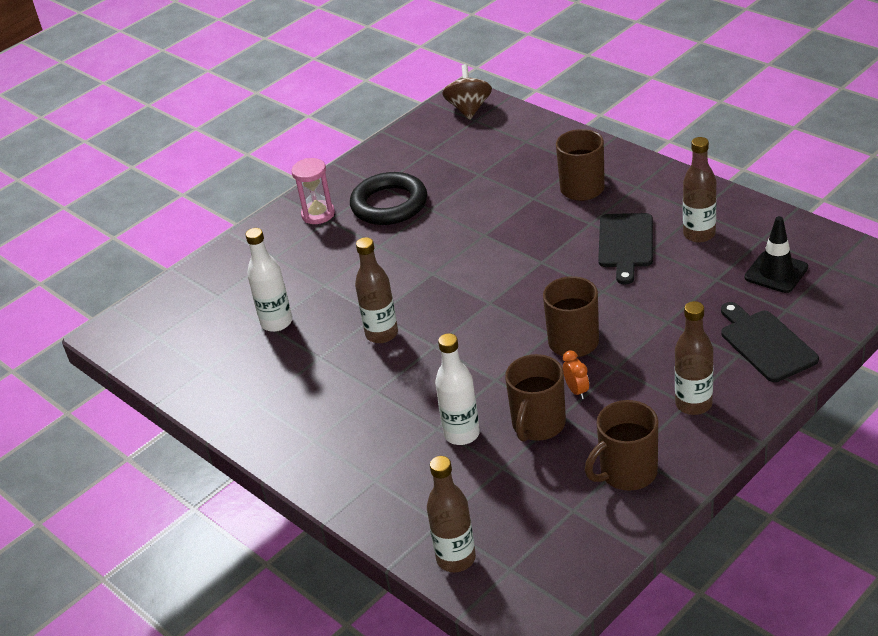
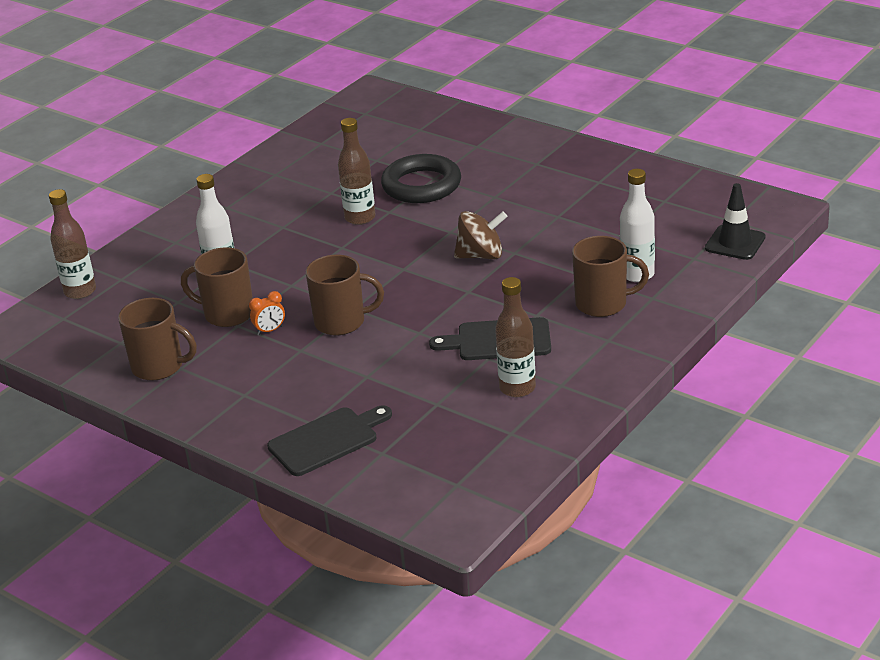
camera: 80 degrees right, 5 degrees down
white bottle [246,228,292,332] -> white bottle moved to [620,169,655,282]
pink hourglass [291,158,335,224] -> none
black ring [350,172,427,225] -> black ring moved to [381,154,461,203]
brown spinning top [442,64,492,120] -> brown spinning top moved to [454,211,508,259]
brown mug [585,400,658,491] -> brown mug turned 150 degrees clockwise [118,298,197,381]
brown bottle [675,301,713,415] -> none
black traffic cone [745,216,808,293] -> black traffic cone moved to [705,183,765,260]

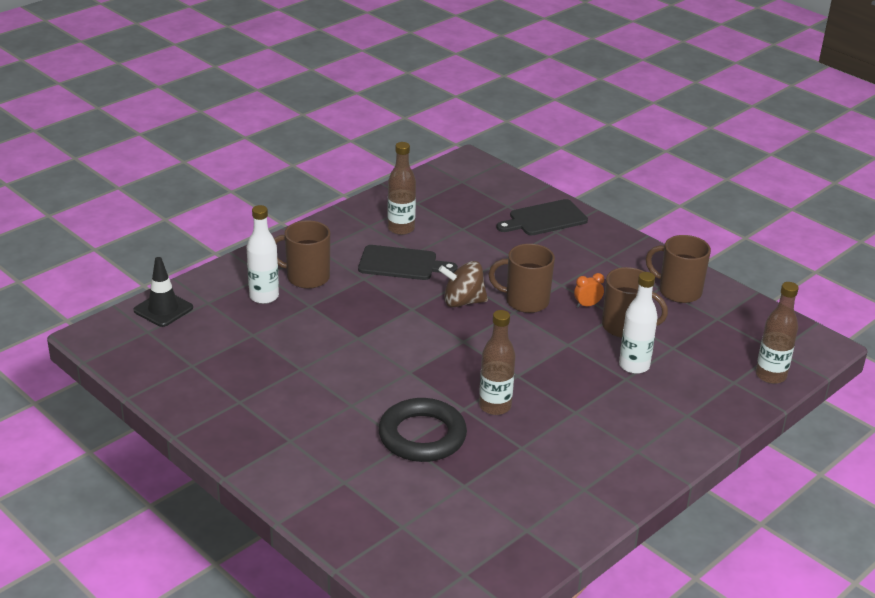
camera: 175 degrees left, 0 degrees up
brown spinning top [454,211,508,259] -> brown spinning top moved to [438,261,488,307]

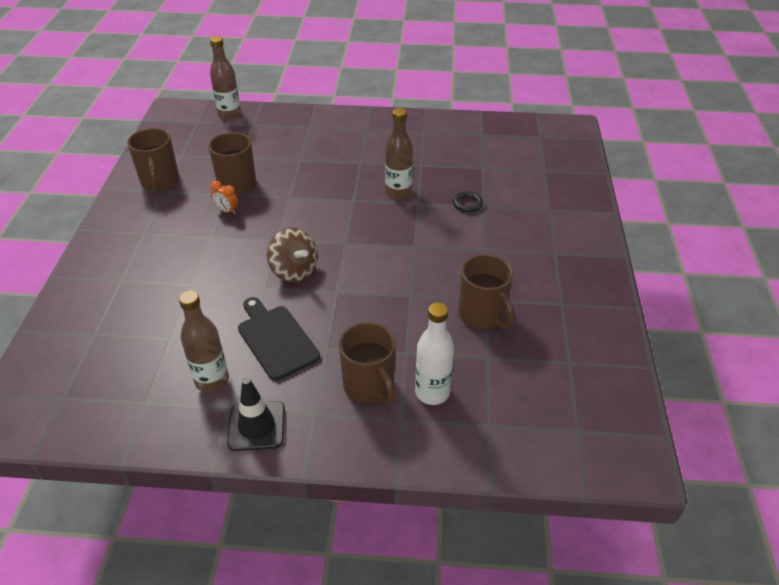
camera: 130 degrees left, 10 degrees up
black traffic cone [134,257,193,327] -> black traffic cone moved to [227,377,285,451]
black ring [378,398,467,462] -> black ring [453,191,483,213], size x0.43
brown mug [489,244,555,313] -> brown mug moved to [459,254,514,329]
black cutting board [496,199,588,235] -> none
white bottle [619,272,658,374] -> none

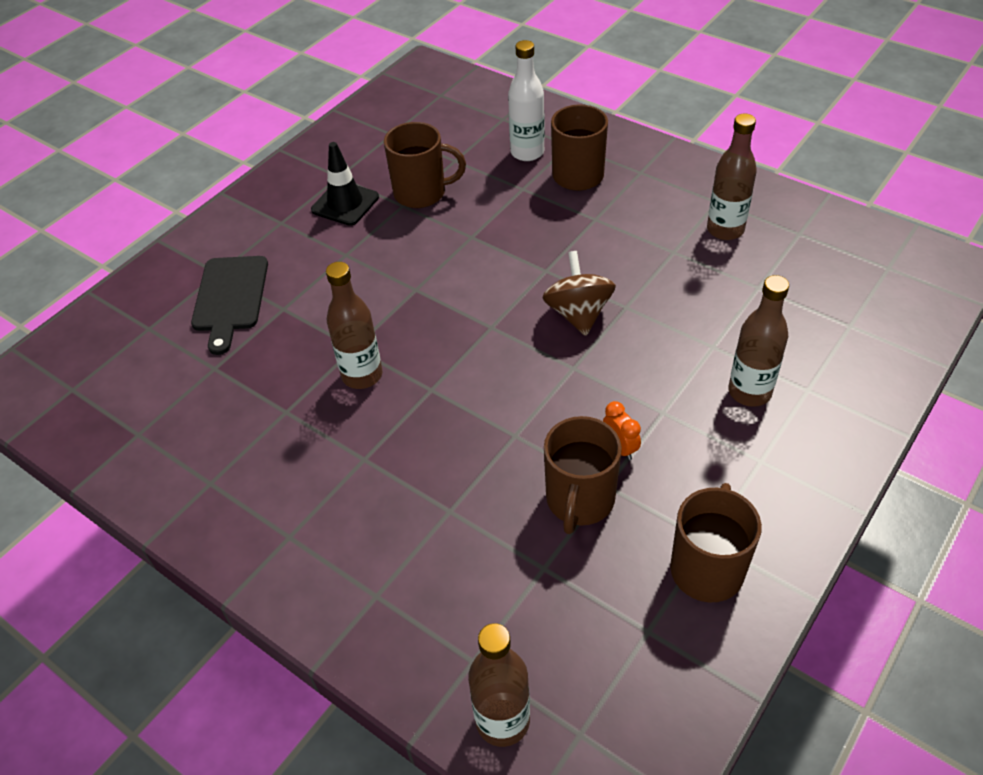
camera: 145 degrees left, 5 degrees up
black traffic cone [227,377,285,451] -> black traffic cone moved to [311,142,379,226]
black cutting board [238,297,320,381] -> black cutting board moved to [191,256,268,355]
black ring [453,191,483,213] -> none
brown mug [459,254,514,329] -> brown mug turned 90 degrees clockwise [384,122,466,208]
none -> brown bottle [728,275,789,407]

